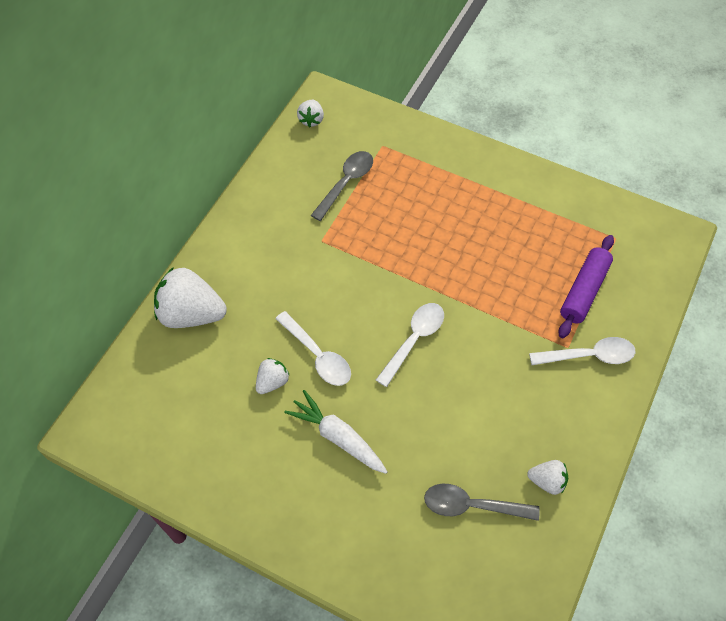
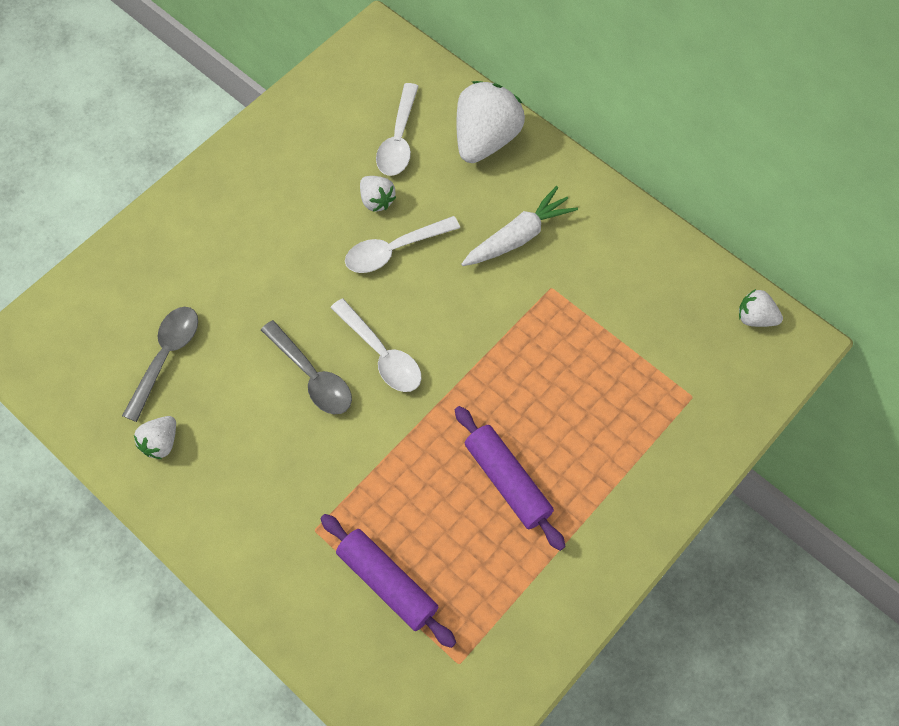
camera: 105 degrees right, 5 degrees up
white carrot [284,390,388,474] -> white carrot moved to [461,186,578,266]
grey spoon [311,151,373,221] -> grey spoon moved to [261,320,352,415]
white spoon [529,337,635,365] -> white spoon moved to [376,83,419,176]
none -> purple rolling pin [455,406,566,551]

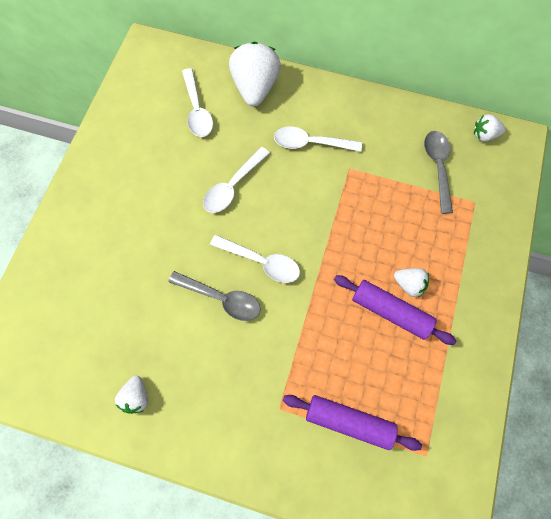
camera: 25 degrees left, 5 degrees up
grey spoon [122,307,198,422] -> grey spoon moved to [424,131,453,214]
white strawberry [360,176,396,212] -> white strawberry moved to [394,268,429,297]
white carrot [461,186,578,266] -> white spoon [274,127,362,152]

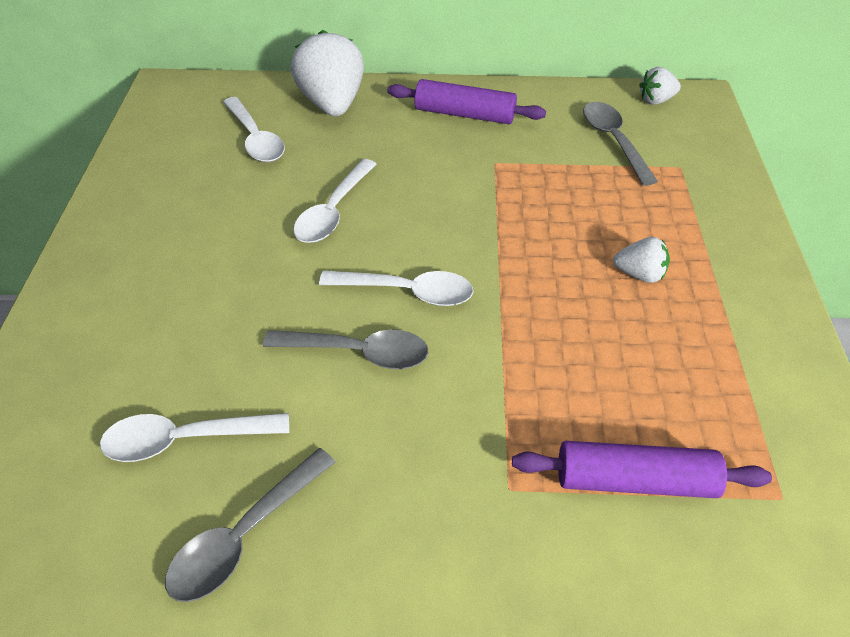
camera: 15 degrees left, 20 degrees down
white strawberry [115,375,148,414] -> grey spoon [165,448,336,602]
white spoon [274,127,362,152] -> white spoon moved to [100,413,289,462]
purple rolling pin [334,275,456,345] -> purple rolling pin moved to [387,79,546,124]

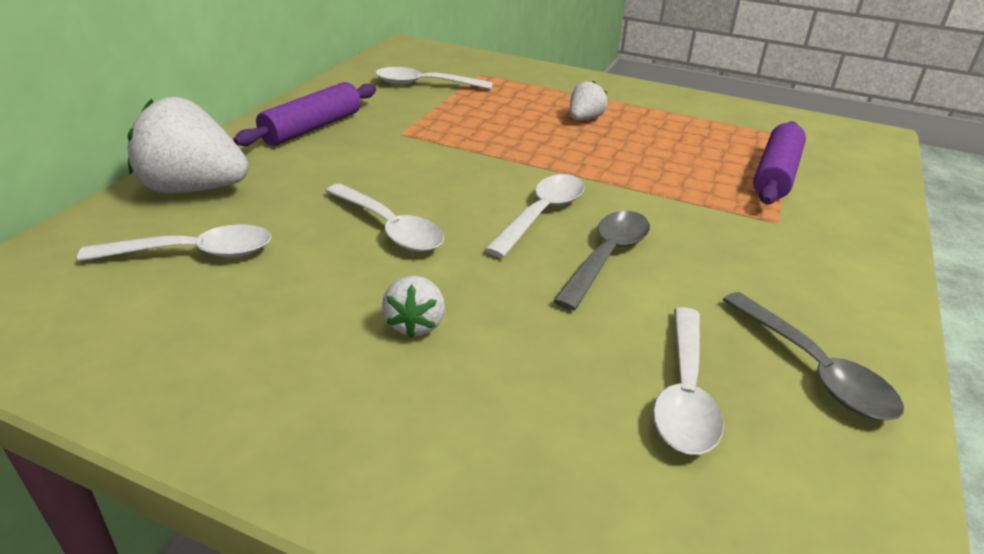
camera: 70 degrees left, 15 degrees down
grey spoon [583,102,658,186] -> white spoon [375,67,493,90]
white strawberry [639,67,681,105] -> white strawberry moved to [382,276,445,338]

